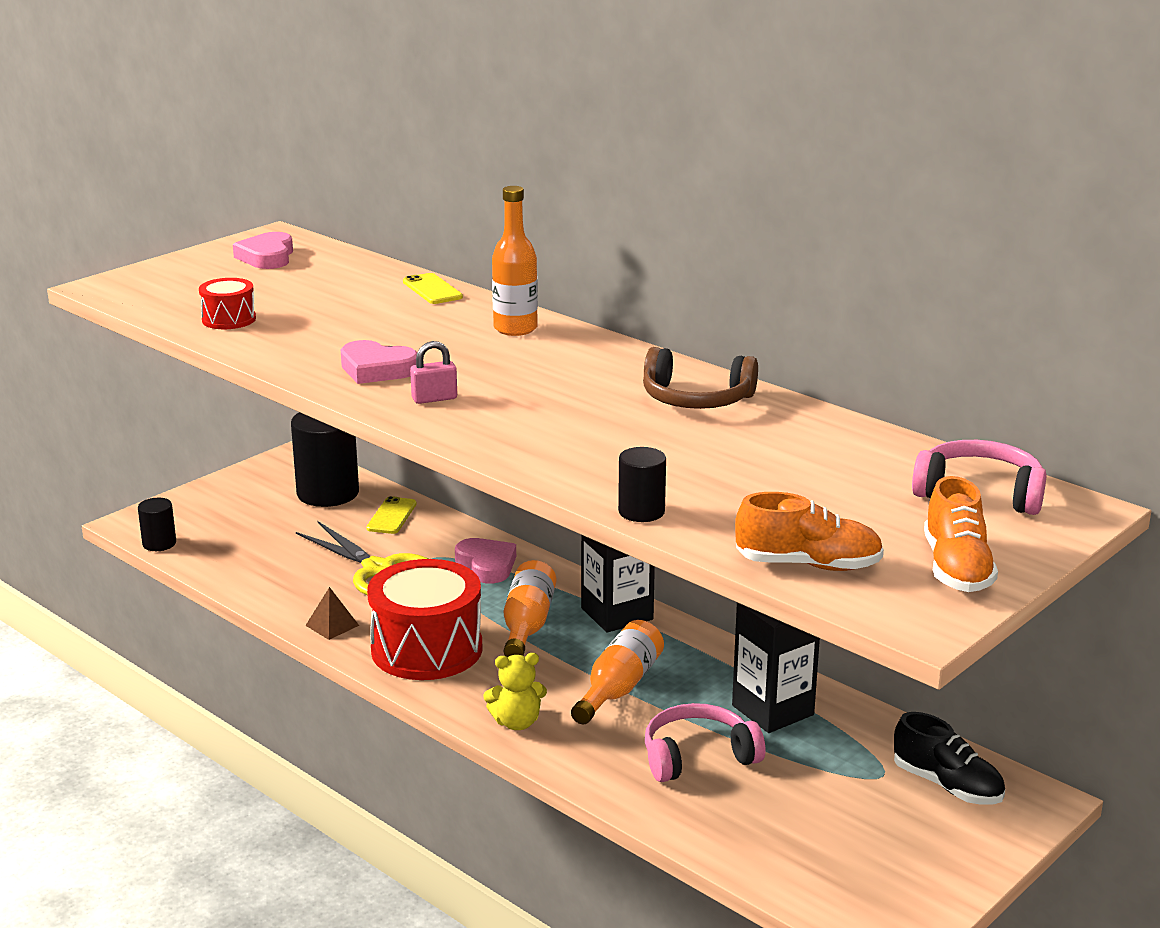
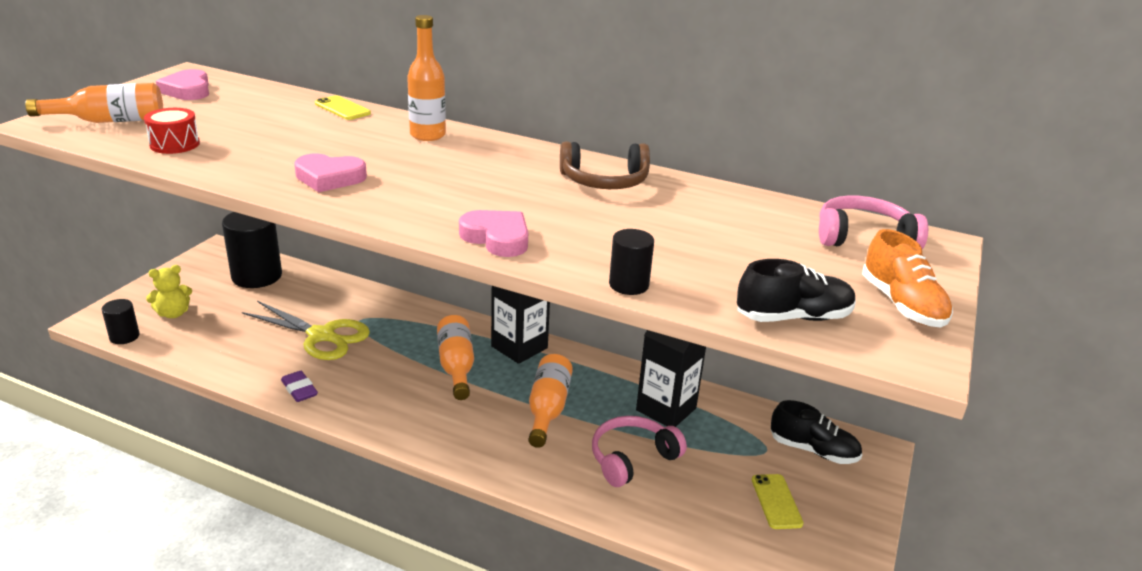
camera: 20 degrees left, 5 degrees up
brown pyramid [305,587,359,640] -> purple eraser [281,371,318,402]
yellow phone [366,496,417,534] -> yellow phone moved to [752,474,804,529]
red drum [367,559,483,680] -> none
pink padlock [410,341,457,404] -> none
pink heart [455,538,516,583] -> pink heart moved to [459,210,528,257]
yellow teddy bear [483,653,547,730] -> yellow teddy bear moved to [146,265,192,318]
orange shoe [735,492,884,571] -> black shoe [737,259,856,322]
none -> orange bottle [25,83,163,123]

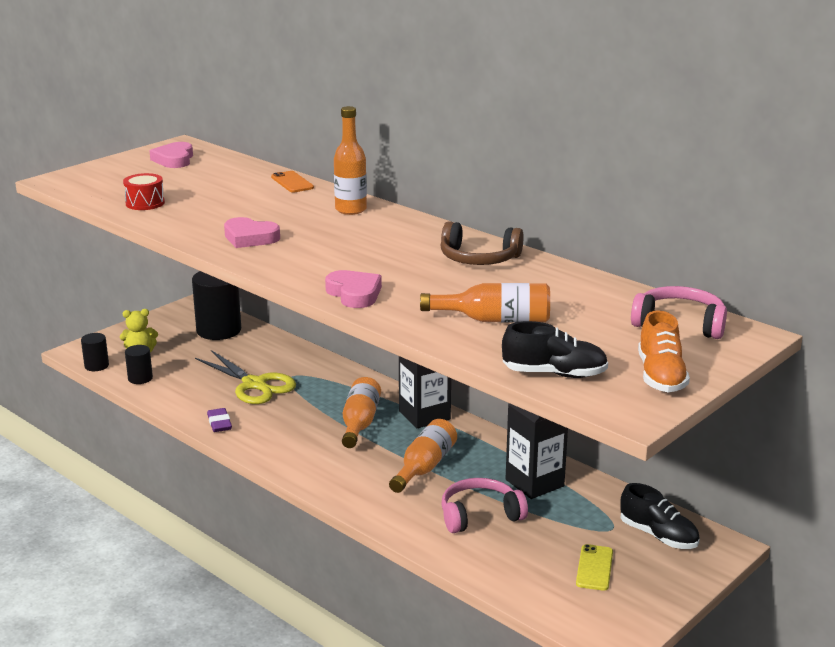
camera: 20 degrees right, 5 degrees down
orange bottle [25,83,163,123] -> orange bottle moved to [420,283,550,323]
yellow phone [315,95,371,120] -> orange phone [271,171,314,192]
black cylinder [609,229,654,295] -> black cylinder moved to [125,345,153,384]

